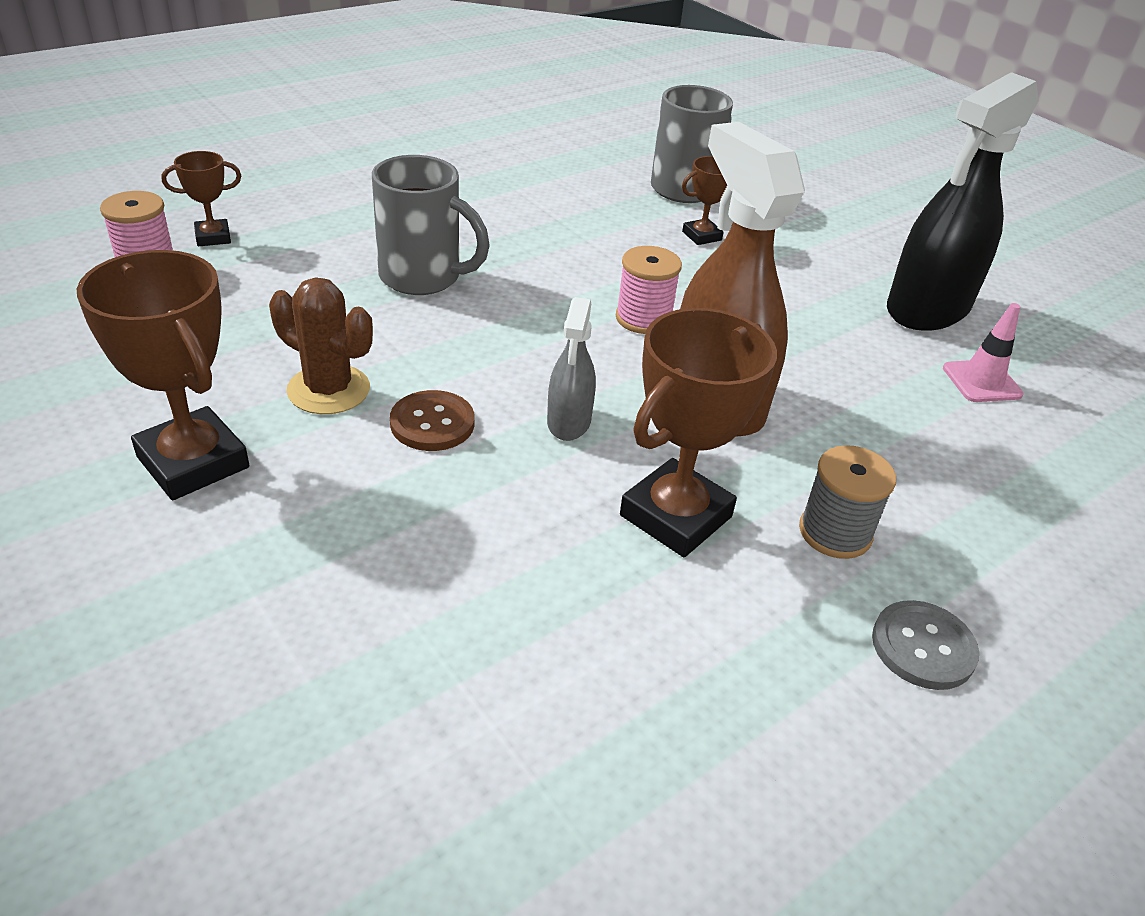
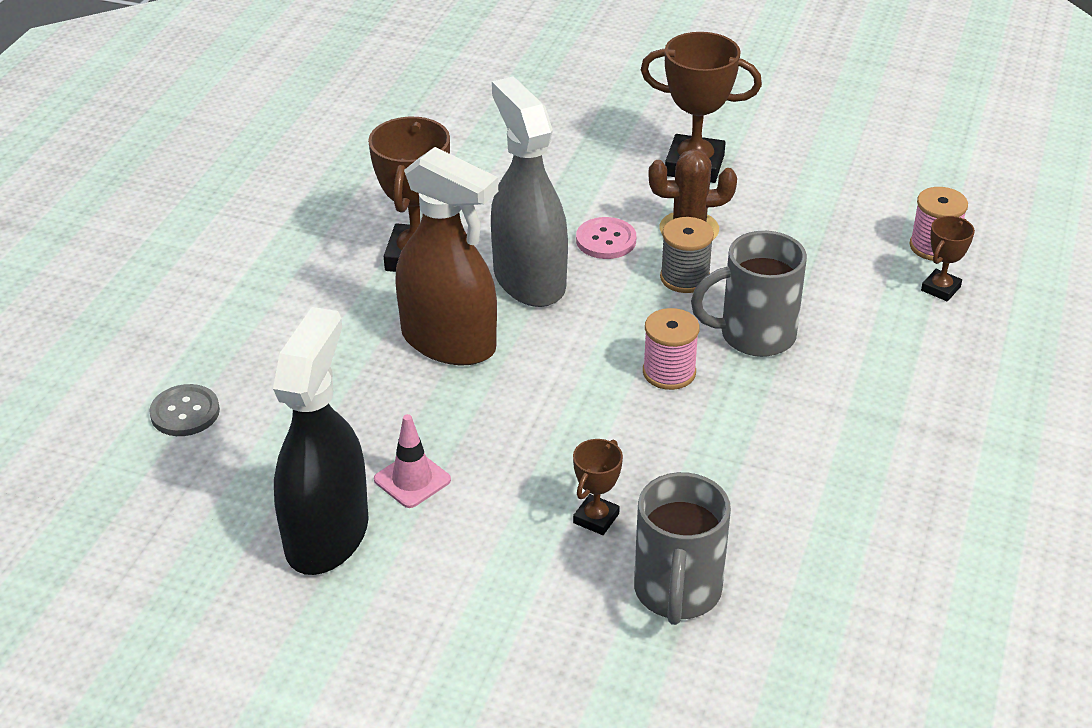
camera: 150 degrees right, 0 degrees up
brown button [390,390,475,451] -> pink button [576,217,636,259]
grey spray bottle [547,297,596,441] -> grey spray bottle [491,76,568,307], size x2.00
pink spool [616,246,682,334] -> pink spool moved to [643,308,700,390]
grey spool [799,445,896,559] -> grey spool moved to [660,217,714,293]
grey button [872,600,979,690] -> grey button moved to [149,384,220,436]
pink traffic cone [943,303,1024,402] -> pink traffic cone moved to [374,414,451,508]

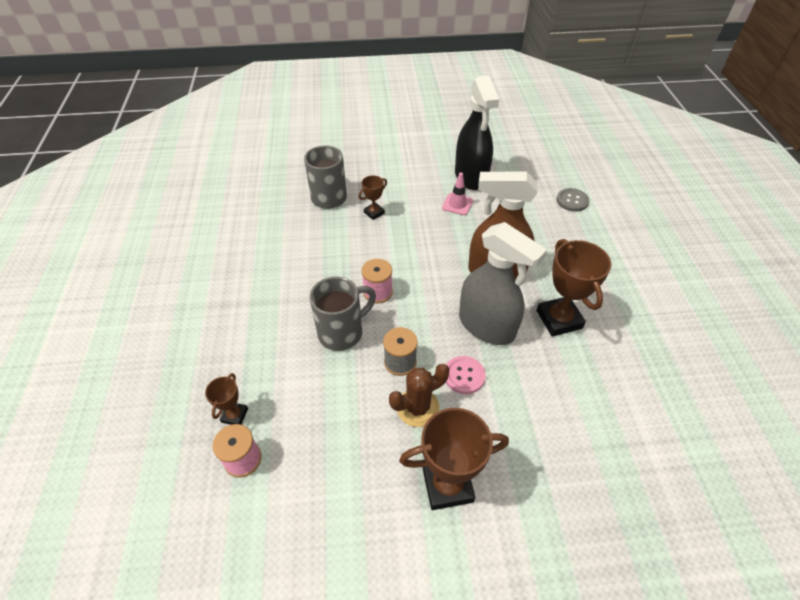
camera: 155 degrees right, 10 degrees up
brown trophy [573,439,623,535] -> brown trophy turned 45 degrees clockwise [359,175,387,220]

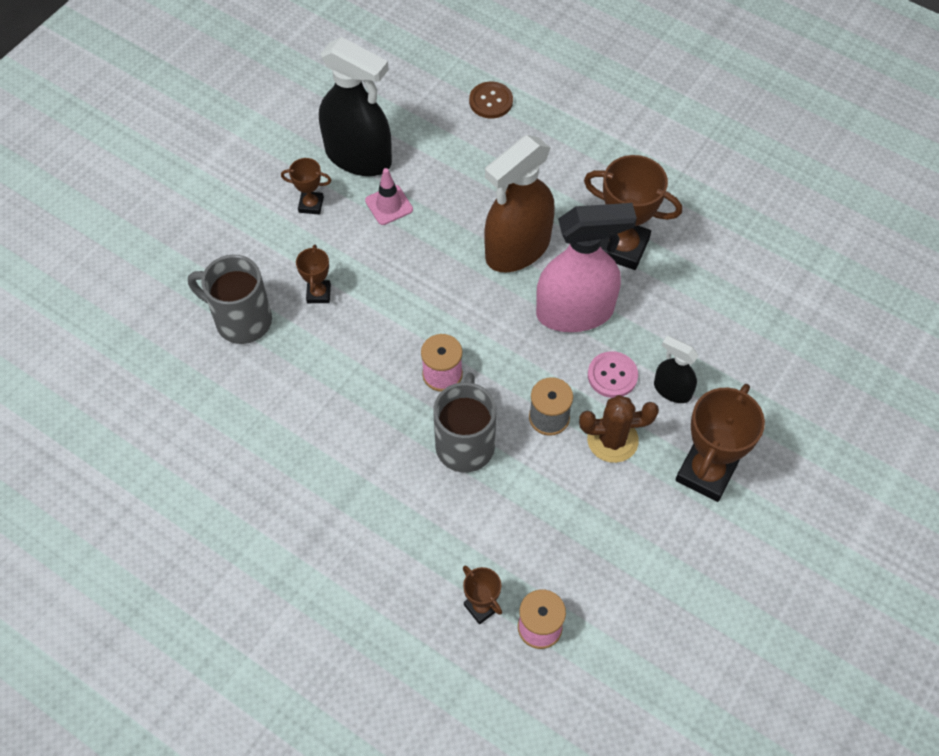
camera: 50 degrees left, 10 degrees up
brown cactus [389,364,449,427] -> brown cactus turned 75 degrees clockwise [579,395,659,463]
grey spray bottle [459,222,547,345] -> pink spray bottle [536,203,637,332]
grey button [557,188,589,212] -> brown button [469,82,513,118]
none -> brown trophy [281,158,332,215]
none -> black spray bottle [654,336,699,403]

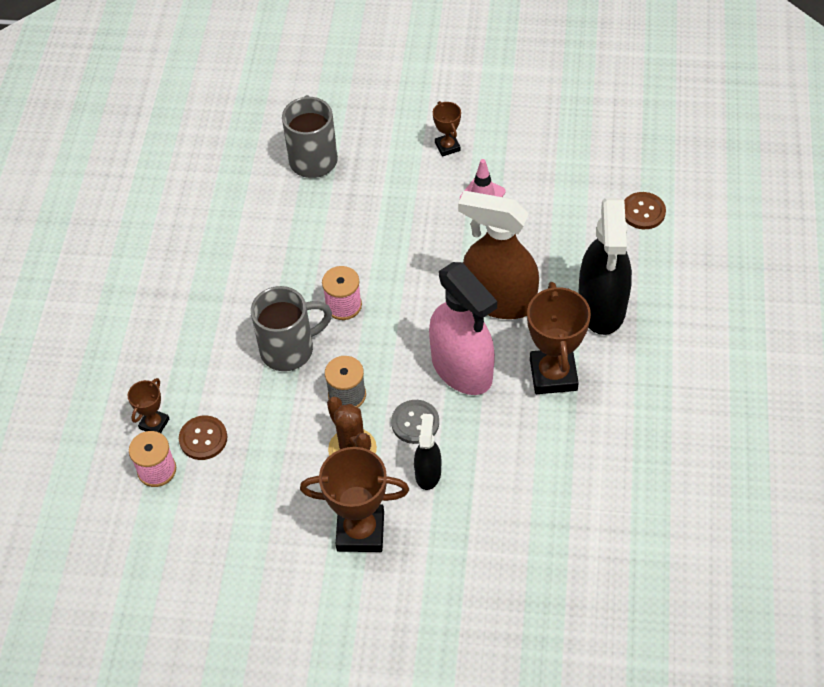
camera: 65 degrees right, 5 degrees down
brown trophy [296,245,331,303] -> none
black spray bottle [319,37,392,176] -> black spray bottle moved to [578,198,632,335]
pink button [588,351,638,398] -> grey button [391,400,439,444]
none -> brown button [179,415,227,460]

